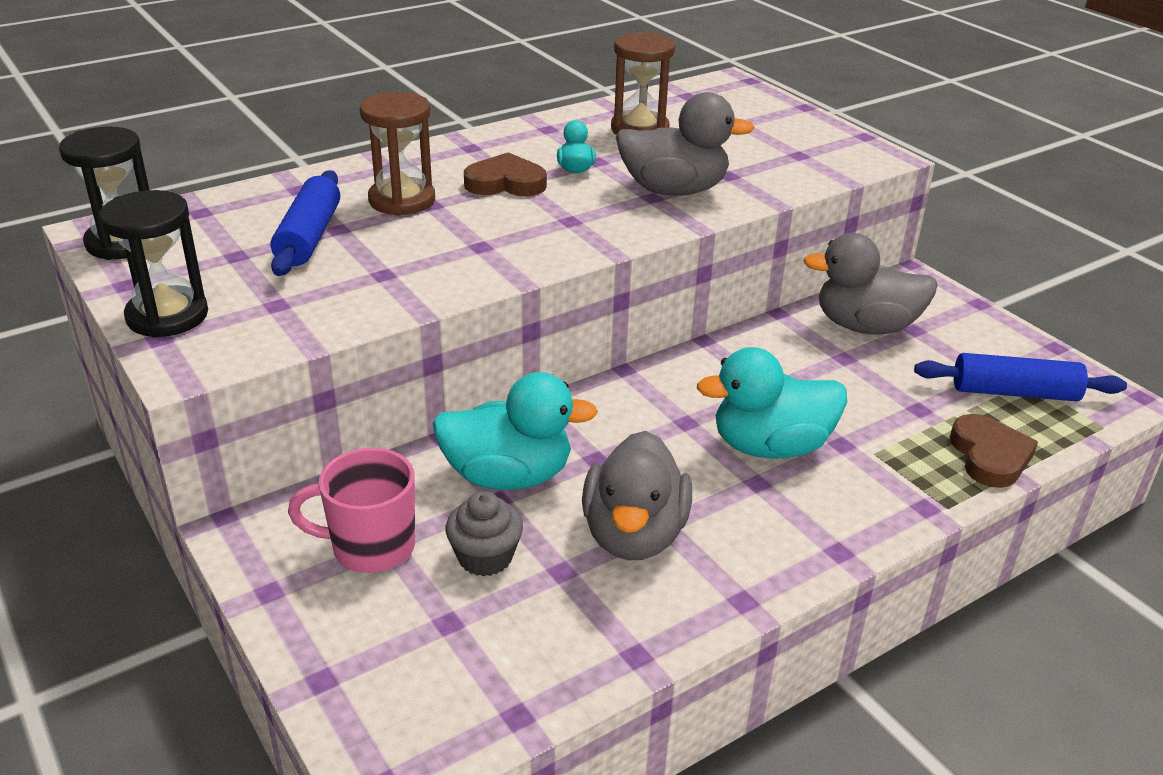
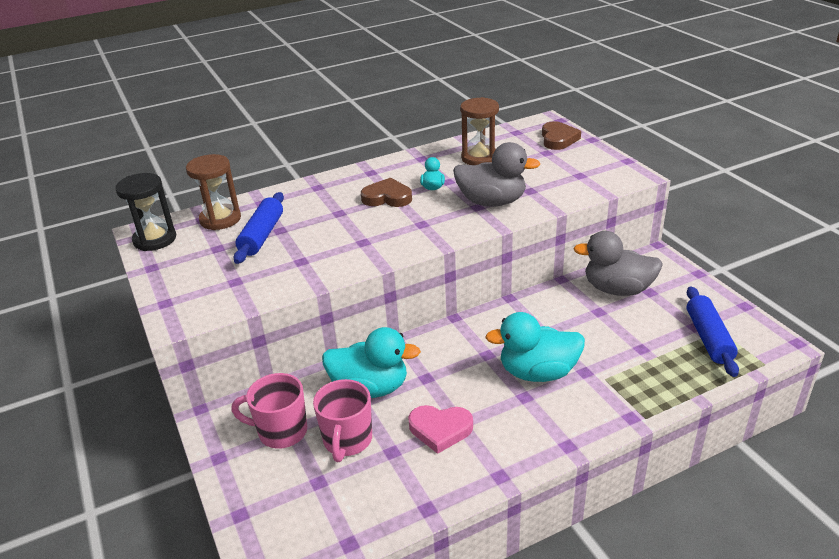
camera: 10 degrees right, 0 degrees up
black hourglass [99,190,208,338] -> none
brown hourglass [360,92,435,216] -> brown hourglass moved to [186,154,241,230]
grey cupcake [445,491,523,577] -> pink mug [313,379,372,462]
grey duck [582,431,692,560] -> pink heart [408,405,473,454]
blue rolling pin [914,353,1127,401] -> blue rolling pin turned 75 degrees clockwise [687,286,739,377]
brown heart [950,414,1038,488] -> brown heart moved to [542,121,581,150]

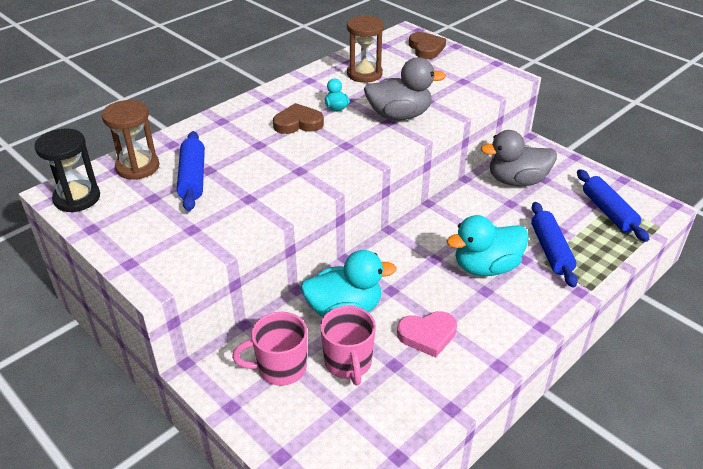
camera: 20 degrees left, 5 degrees up
none -> blue rolling pin [531,202,577,288]

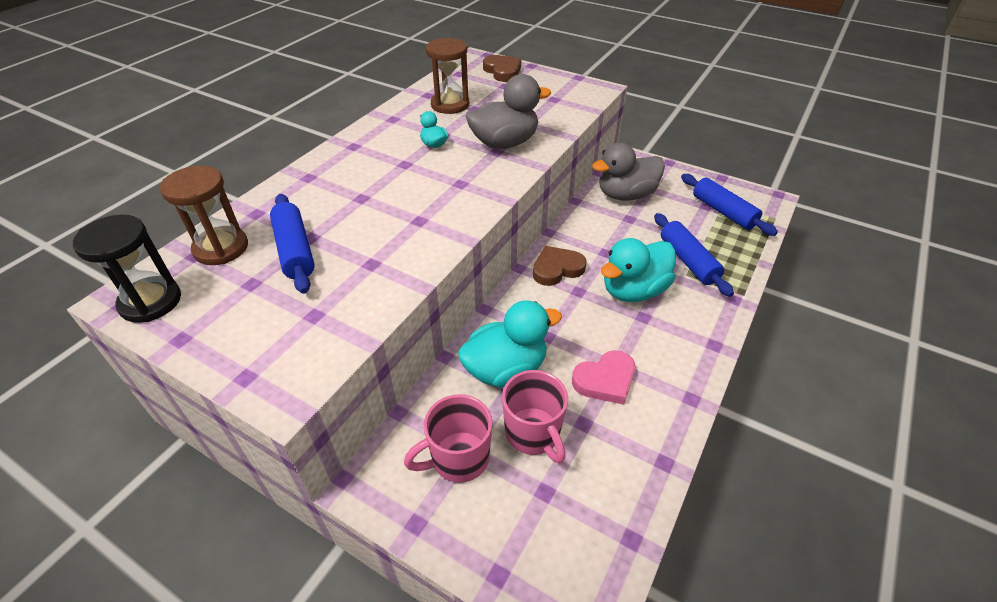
camera: 15 degrees left, 5 degrees up
brown heart [273,103,324,134] -> brown heart moved to [533,246,586,286]

